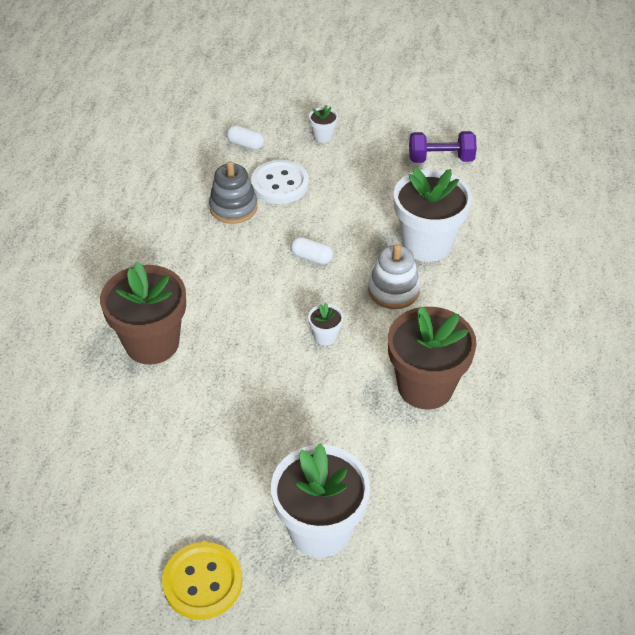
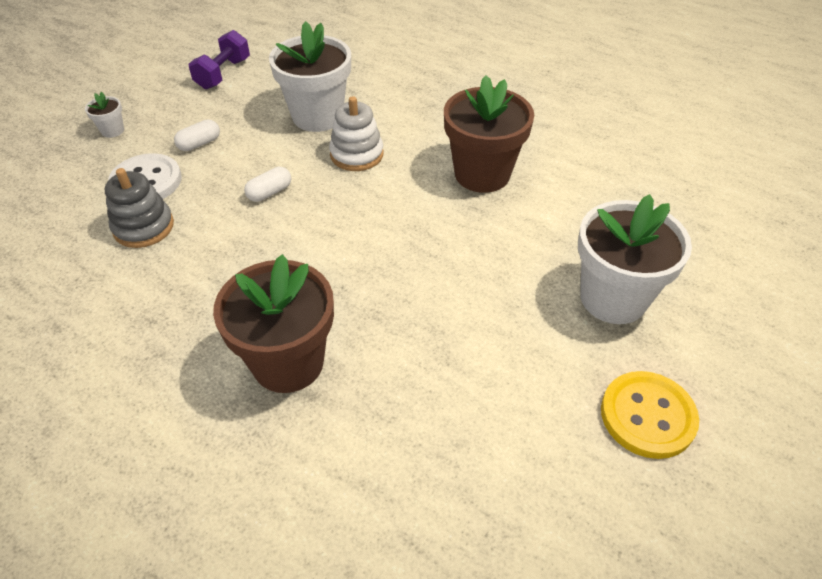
camera: 65 degrees left, 0 degrees up
white capsule [227,125,264,150] -> white capsule moved to [174,120,220,151]
white flower pot [308,303,343,345] -> none

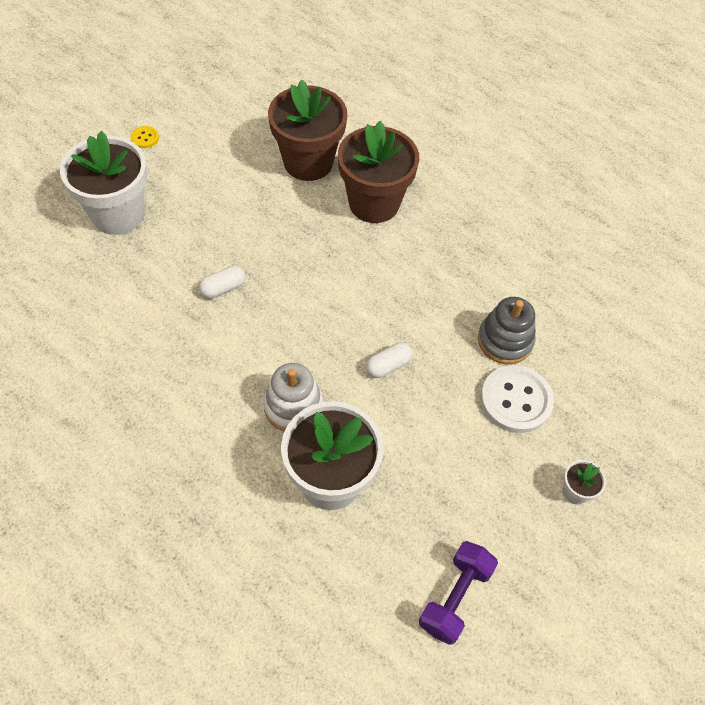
camera: 175 degrees left, 10 degrees up
white capsule [174,120,220,151] -> white capsule moved to [199,266,246,299]
brown flower pot [444,75,534,193] -> brown flower pot moved to [268,79,347,181]
yellow button [601,371,699,459] -> yellow button [131,126,159,148], size x0.46

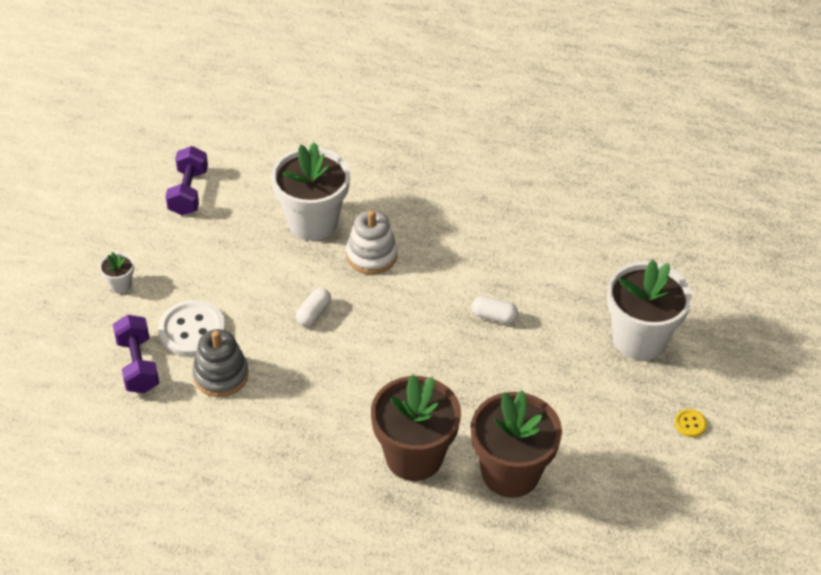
camera: 155 degrees right, 10 degrees down
white capsule [199,266,246,299] -> white capsule turned 75 degrees clockwise [472,296,518,324]
none -> purple dumbbell [113,315,159,393]

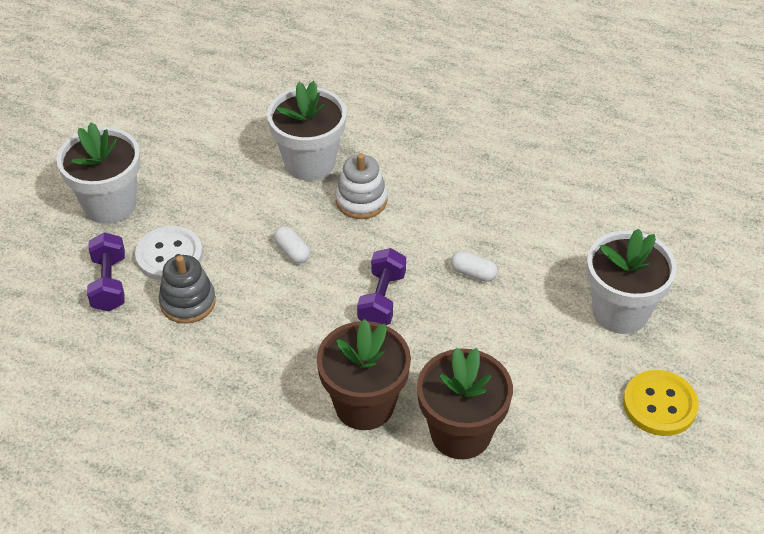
camera: 10 degrees right, 0 degrees up
white flower pot [99,252,134,294] -> white flower pot [57,122,141,224], size x2.34
purple dumbbell [166,146,208,216] -> purple dumbbell moved to [357,248,406,325]
white capsule [296,288,331,327] -> white capsule turned 75 degrees counterclockwise [274,226,310,264]
yellow button [675,409,707,437] -> yellow button [623,370,699,436], size x2.20

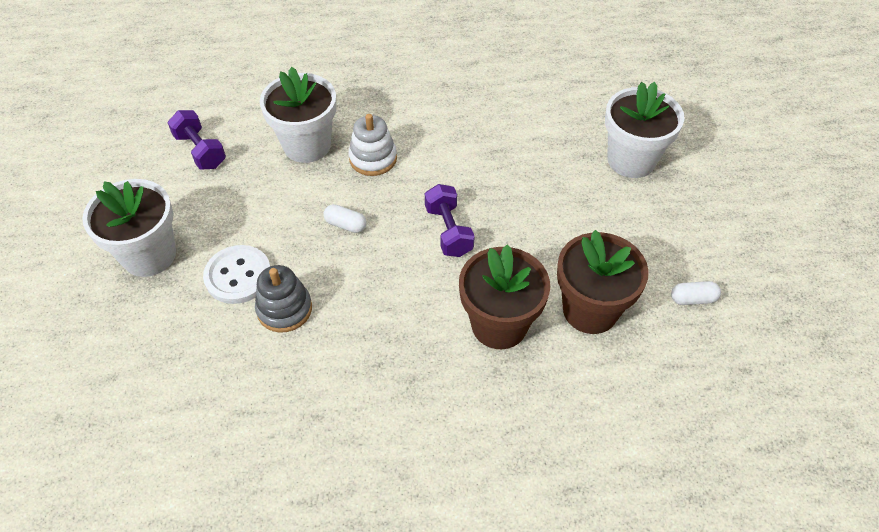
camera: 30 degrees left, 5 degrees up
purple dumbbell [87,232,125,312] -> purple dumbbell moved to [167,110,226,170]
white capsule [451,251,498,282] -> white capsule moved to [671,281,721,305]
yellow button [623,370,699,436] -> none

